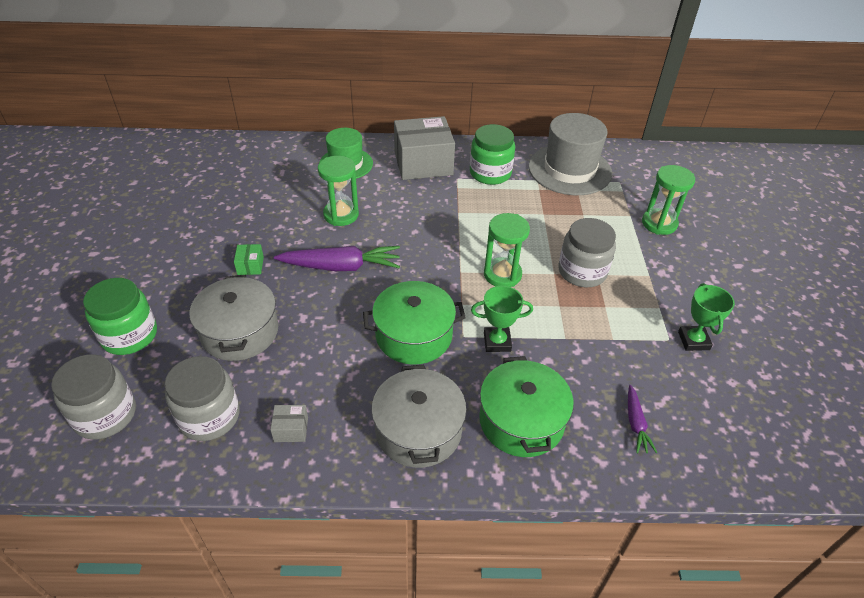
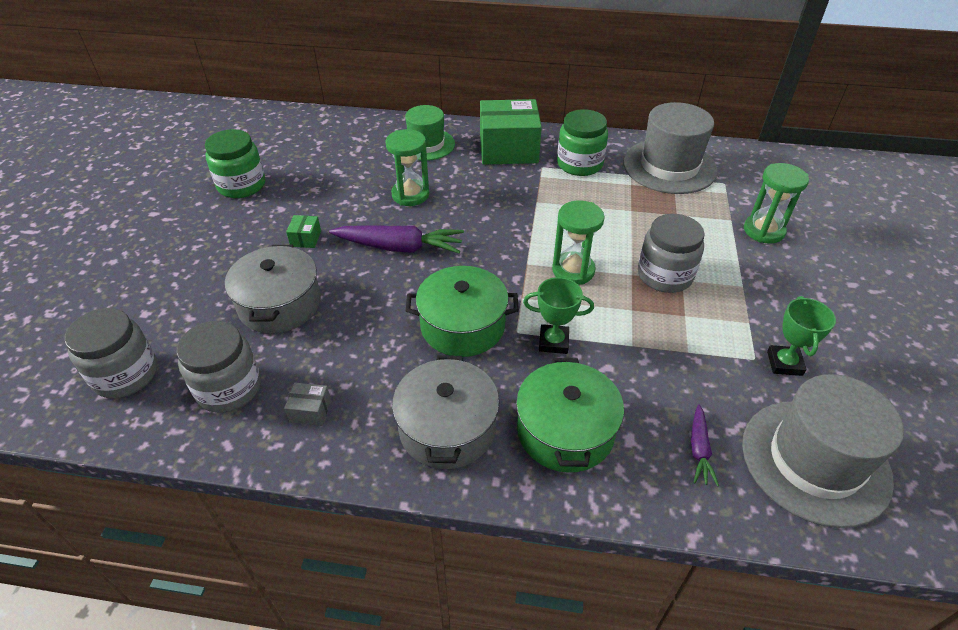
camera: 10 degrees right, 0 degrees up
green jar [83,278,157,355] -> green jar moved to [205,129,265,198]
grey box [394,116,455,180] -> green box [480,99,542,165]
none -> grey hat [742,374,904,528]

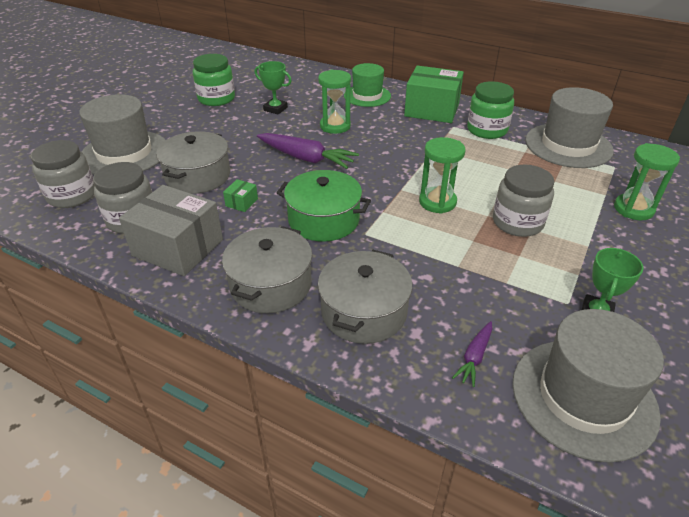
camera: 20 degrees right, 5 degrees down
grey box [284,383,331,426] -> grey box [119,185,223,276], size x2.45
green box [286,215,321,248] -> green box moved to [223,179,258,212]
green pot [516,358,624,473] -> grey pot [318,250,413,344]
green trophy [523,277,594,354] -> green trophy moved to [255,61,292,115]
none -> grey hat [79,94,165,175]

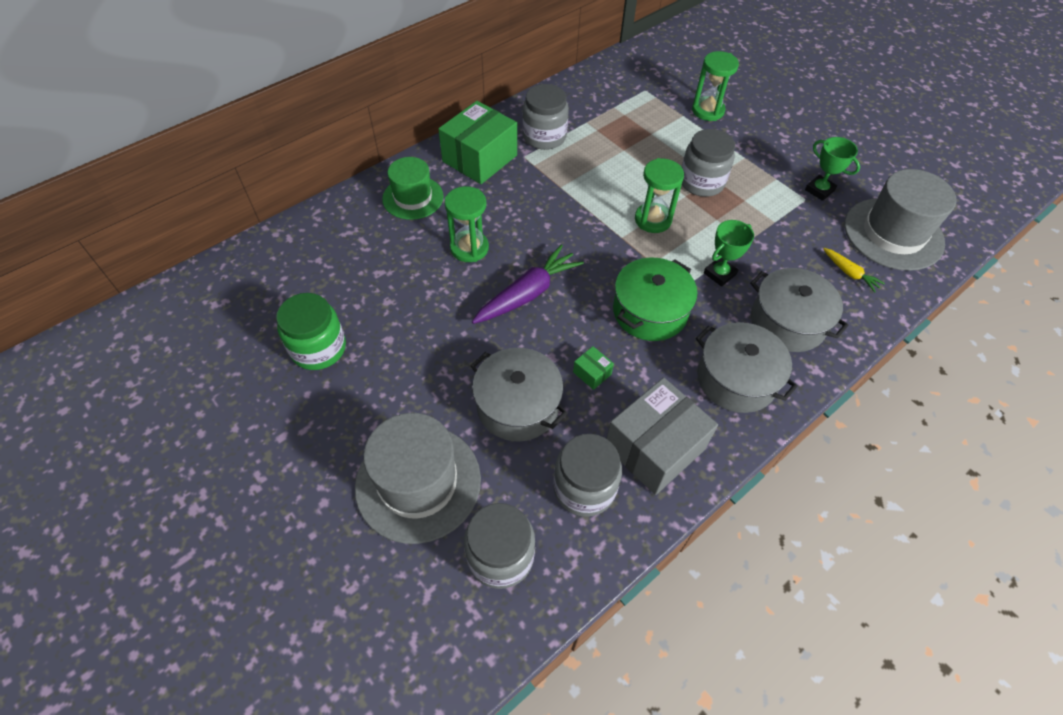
camera: 70 degrees left, 15 degrees up
green trophy [255,61,292,115] -> green trophy moved to [704,220,754,287]
purple carrot [452,321,492,387] -> yellow carrot [823,248,885,292]
green jar [467,81,514,139] -> grey jar [522,84,569,150]
grey hat [525,87,614,168] -> none

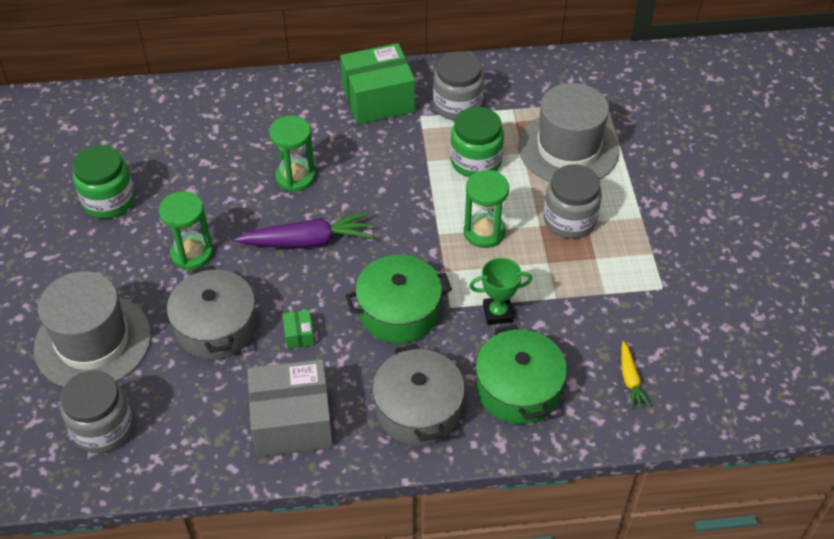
camera: 35 degrees right, 5 degrees down
green hat [382,157,444,220] -> none
grey jar [553,434,622,517] -> none
green hourglass [692,51,739,121] -> green hourglass moved to [159,191,213,270]
grey pot [750,268,849,352] -> green pot [476,325,567,424]
green trophy [805,137,860,201] -> none
grey hat [844,169,957,271] -> grey hat moved to [518,83,620,182]
none -> green jar [450,107,504,177]

